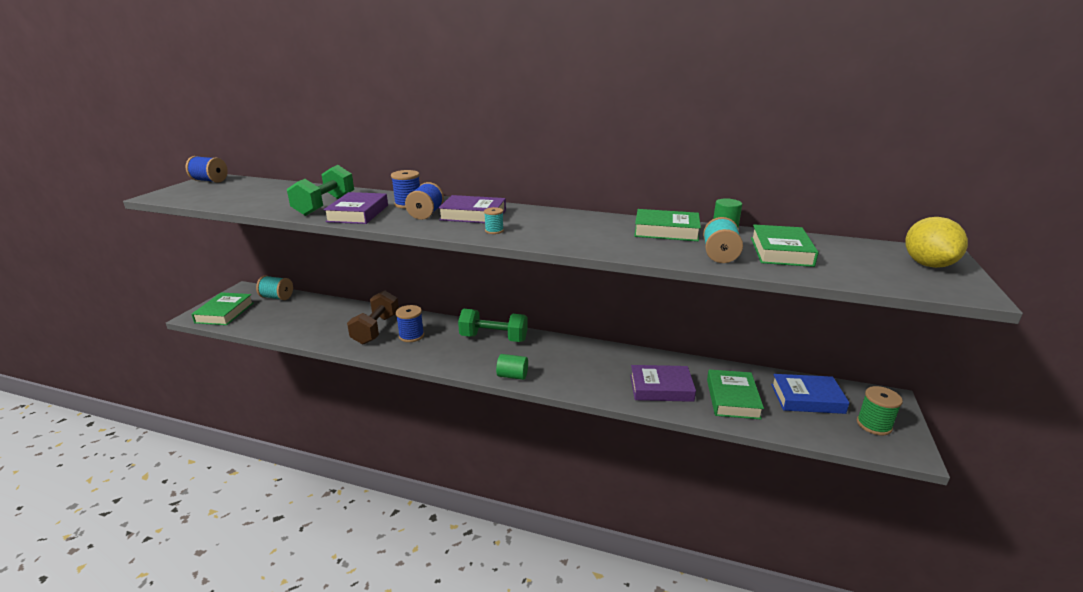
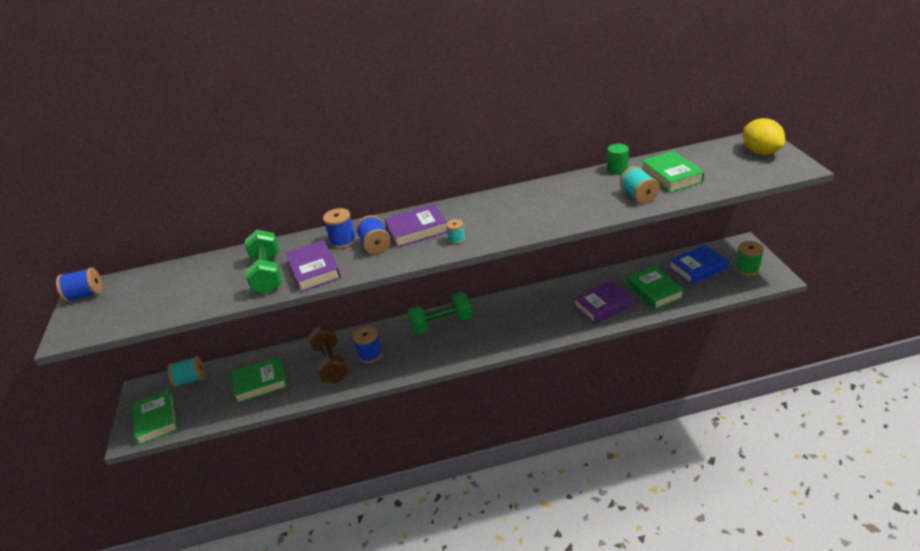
camera: 25 degrees left, 10 degrees up
green cylinder [496,354,528,380] -> none
green book [634,209,701,241] -> green book moved to [232,357,287,403]

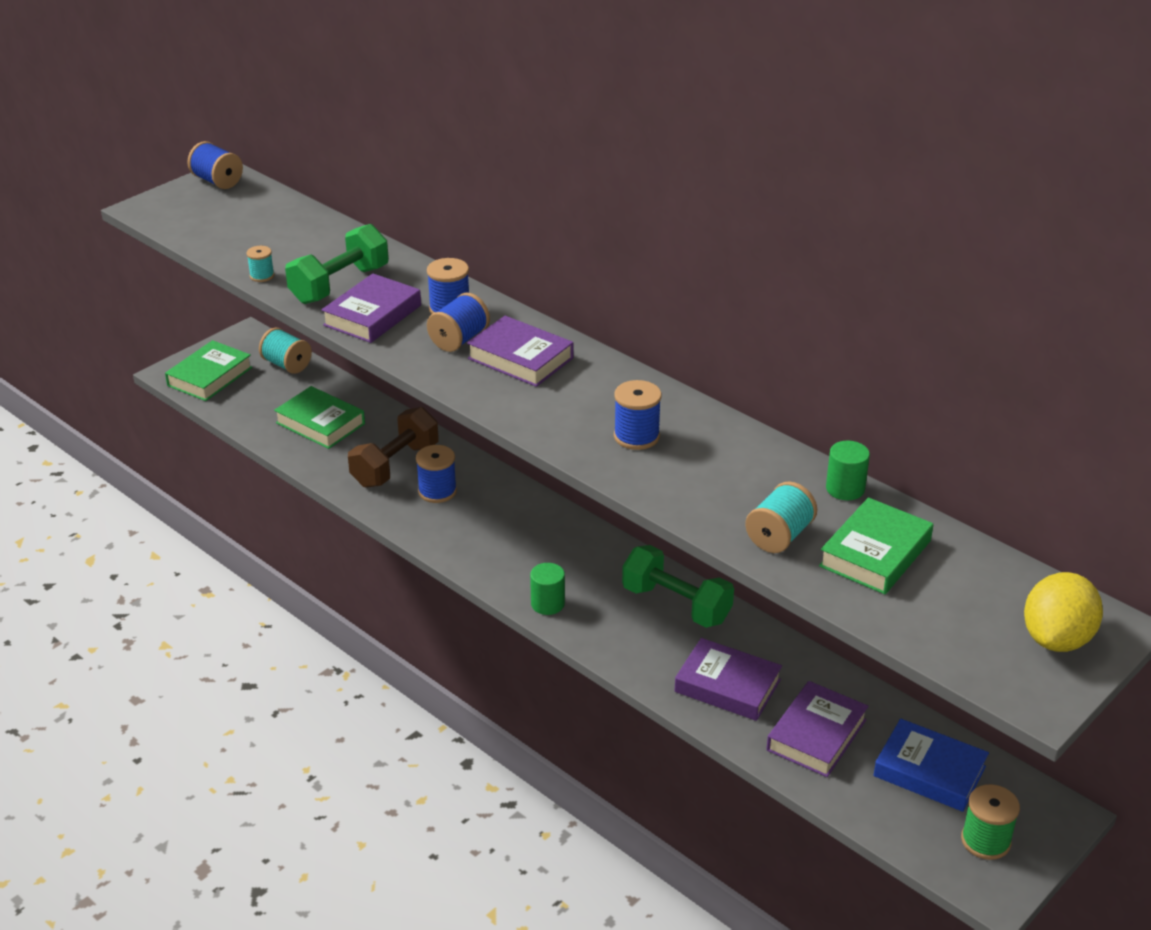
camera: 50 degrees right, 0 degrees up
green dumbbell [408,293,473,335] -> green dumbbell moved to [622,545,734,628]
turquoise spool [446,219,465,245] -> turquoise spool moved to [247,246,274,282]
green book [627,265,684,310] -> purple book [767,681,868,777]
none -> green cylinder [530,563,565,615]
none -> blue spool [614,380,662,450]

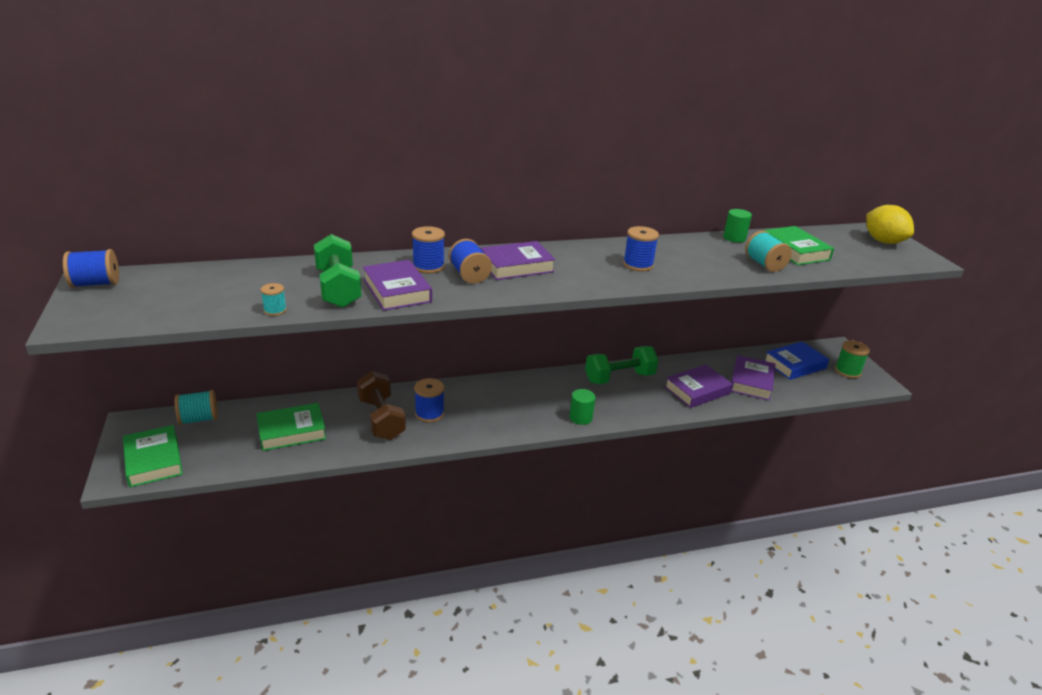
camera: 60 degrees left, 5 degrees down
purple book [767,681,868,777] -> purple book turned 45 degrees clockwise [731,355,776,401]

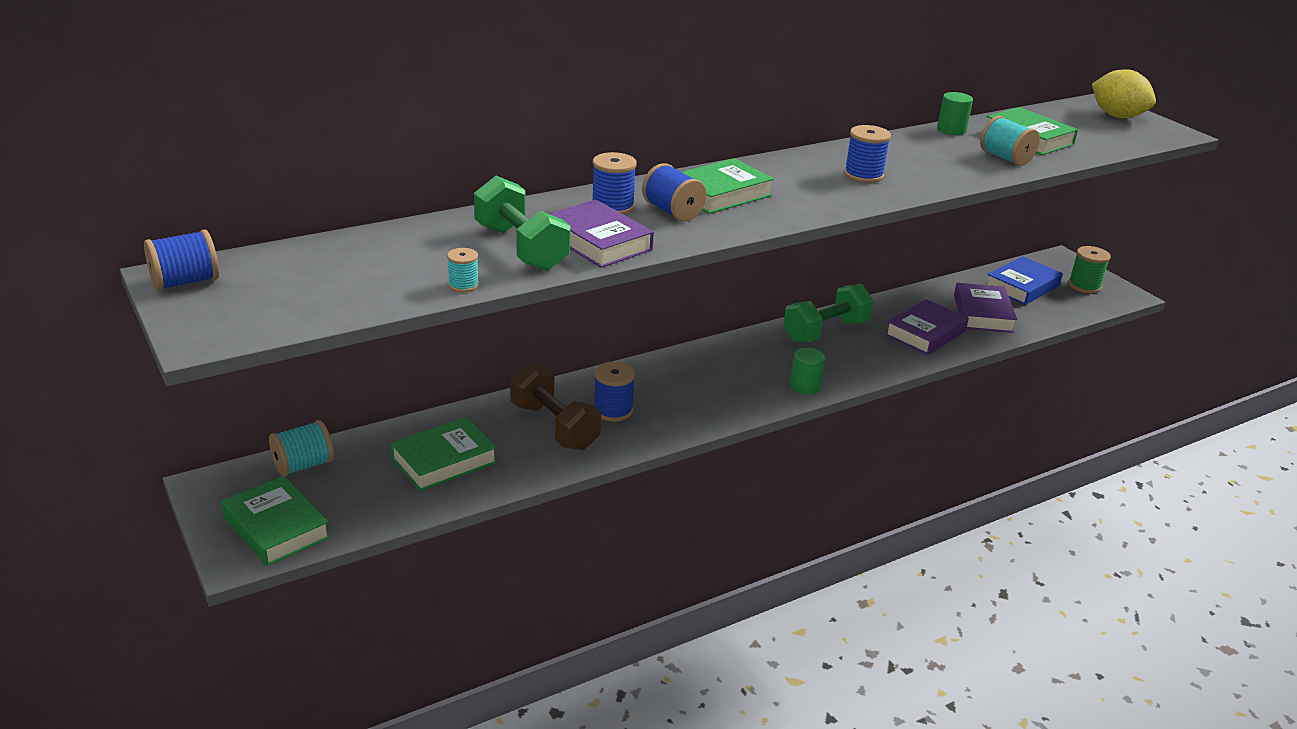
camera: 15 degrees left, 0 degrees up
purple book [480,241,556,280] -> green book [682,158,774,214]

